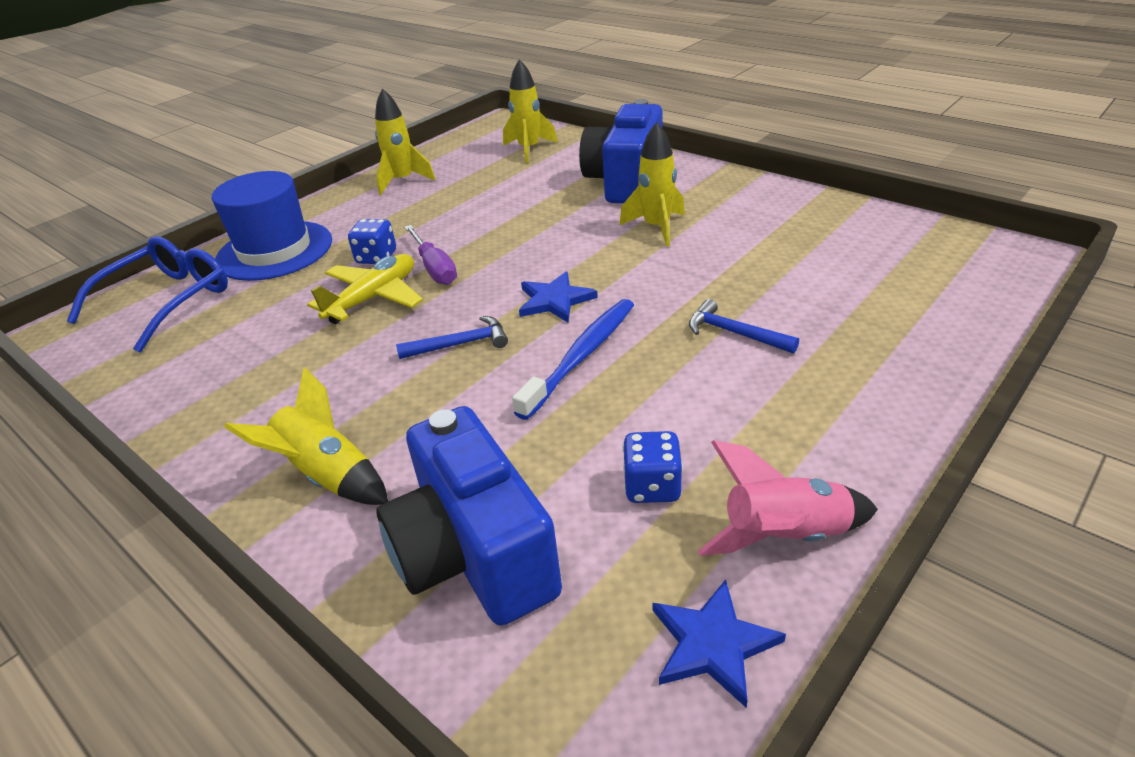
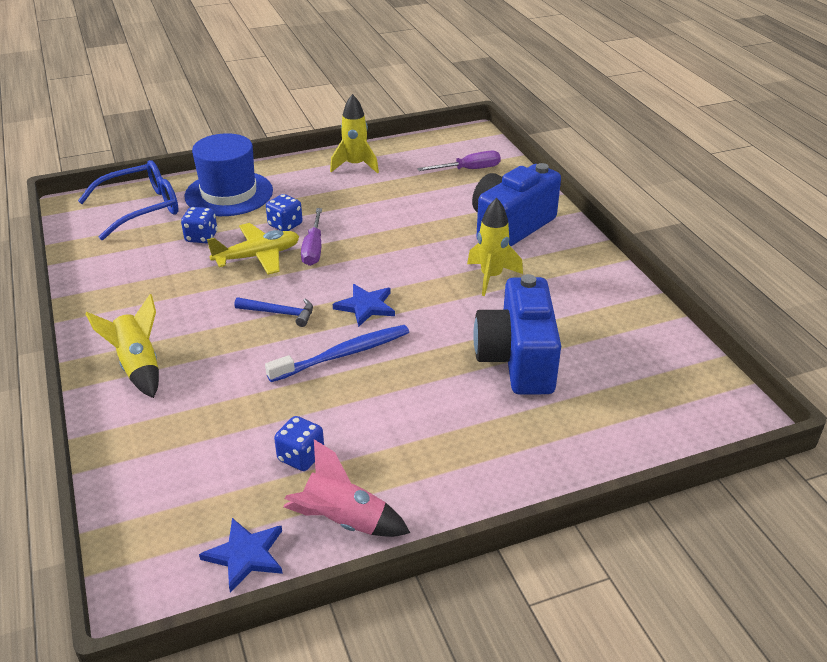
camera: 25 degrees right, 0 degrees up
blue camera [376,406,562,626] -> blue camera moved to [473,274,561,395]
yellow rocket [503,59,558,163] -> purple screwdriver [417,151,501,171]
blue hammer [689,299,799,353] -> none
none -> blue dice [181,207,217,243]

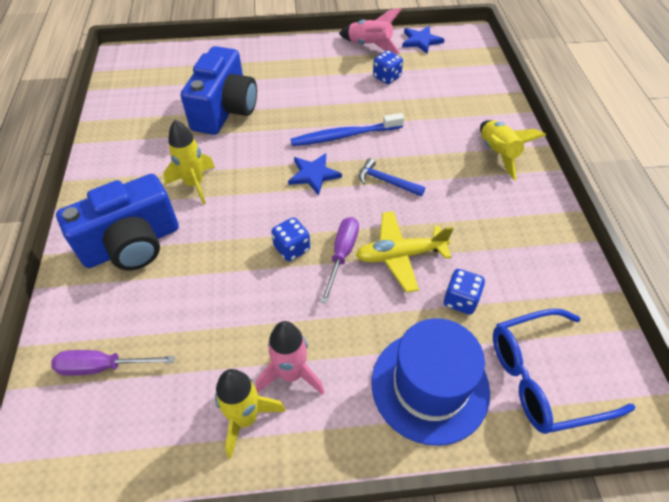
camera: 165 degrees left, 15 degrees up
blue dice [266,194,303,231] -> blue dice moved to [271,217,310,261]
none -> pink rocket [256,321,324,395]

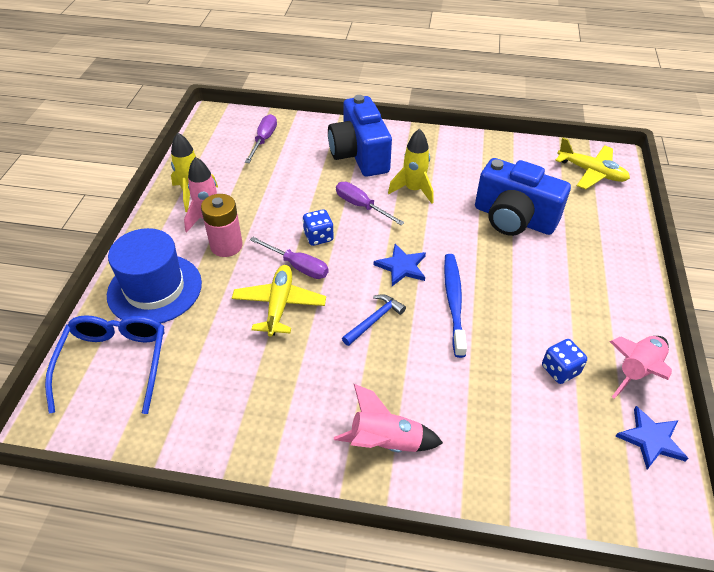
camera: 105 degrees right, 5 degrees down
blue dice [444,269,485,315] -> none
yellow rocket [480,120,546,180] -> pink rocket [334,384,443,452]
none -> pink battery [201,194,243,257]
none -> purple screwdriver [336,182,405,225]
none -> yellow plane [555,138,630,189]

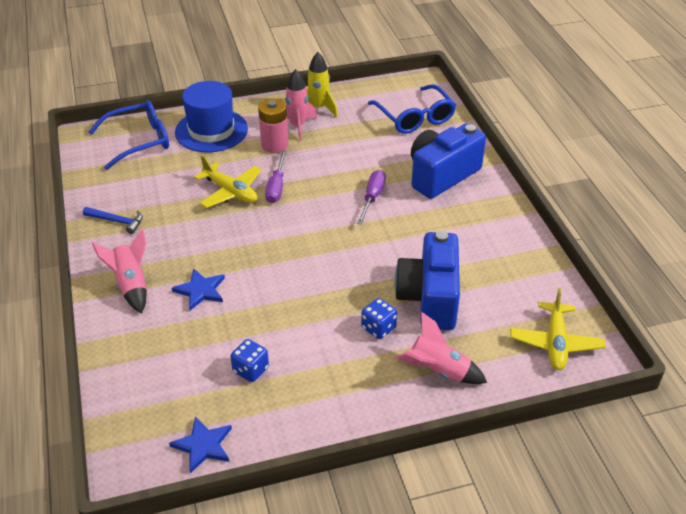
camera: 65 degrees right, 5 degrees down
yellow plane [232,265,326,337] -> yellow plane turned 60 degrees clockwise [194,155,262,208]
purple screwdriver [245,114,277,163] -> blue glasses [368,84,456,134]
blue dice [302,209,334,246] -> blue dice moved to [361,298,397,339]
blue hammer [342,294,406,346] -> blue hammer moved to [83,207,143,234]
blue star [374,244,426,286] -> blue star moved to [172,269,225,311]
yellow rocket [388,128,434,204] -> none
blue toothbrush [444,254,467,358] -> none
pink rocket [609,336,672,399] -> pink rocket moved to [395,312,487,384]

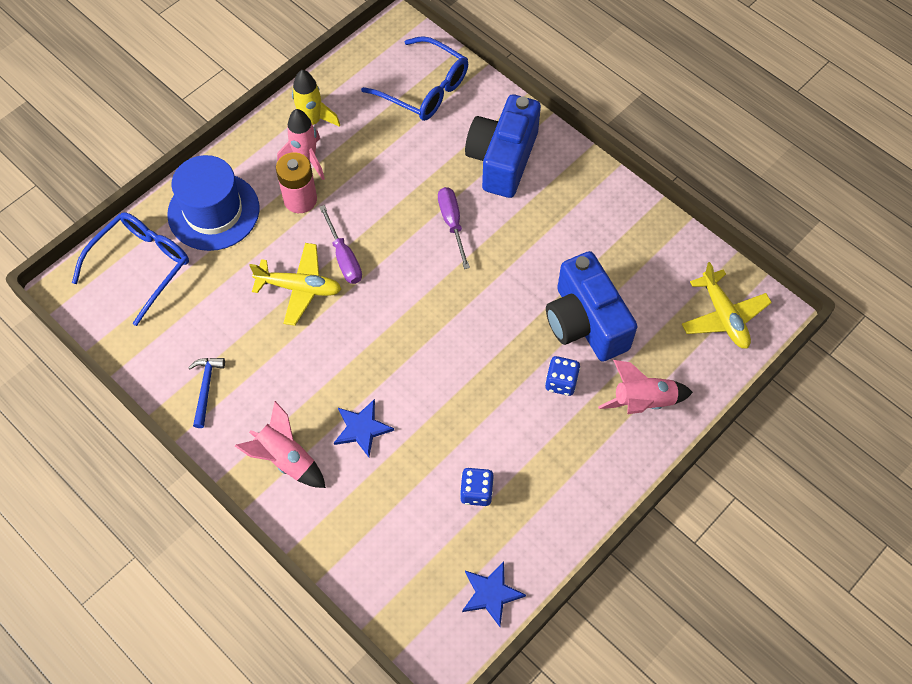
camera: 30 degrees left, 20 degrees up
blue hammer [83,207,143,234] -> blue hammer turned 75 degrees counterclockwise [188,358,225,428]

